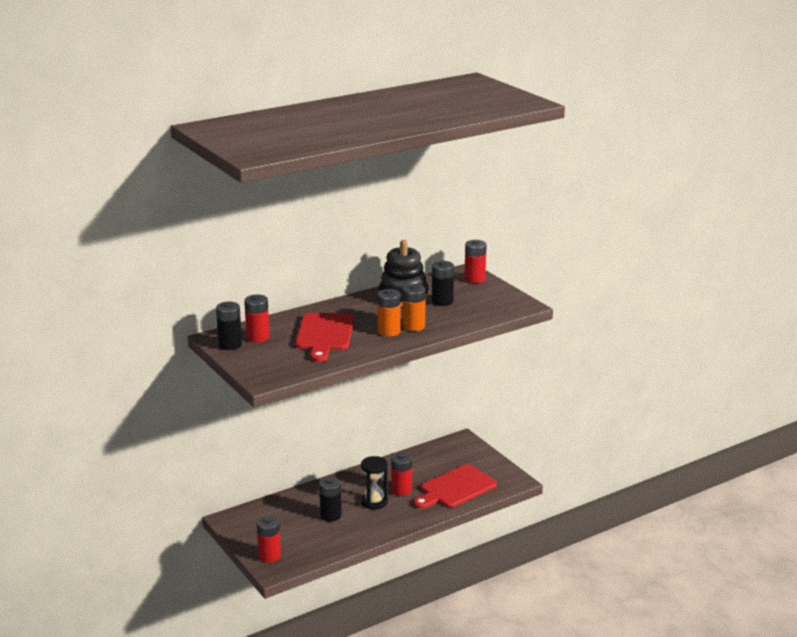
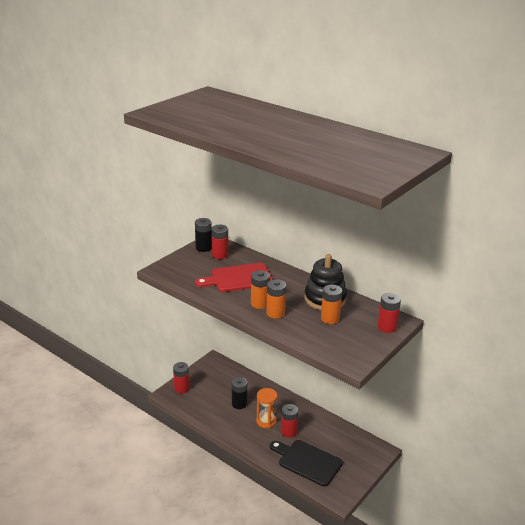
camera: 70 degrees right, 5 degrees up
black hourglass [361,456,388,509] -> orange hourglass [256,388,277,428]
red cutting board [413,464,497,509] -> black cutting board [270,440,343,486]
black battery [432,261,454,306] -> orange battery [321,285,342,324]

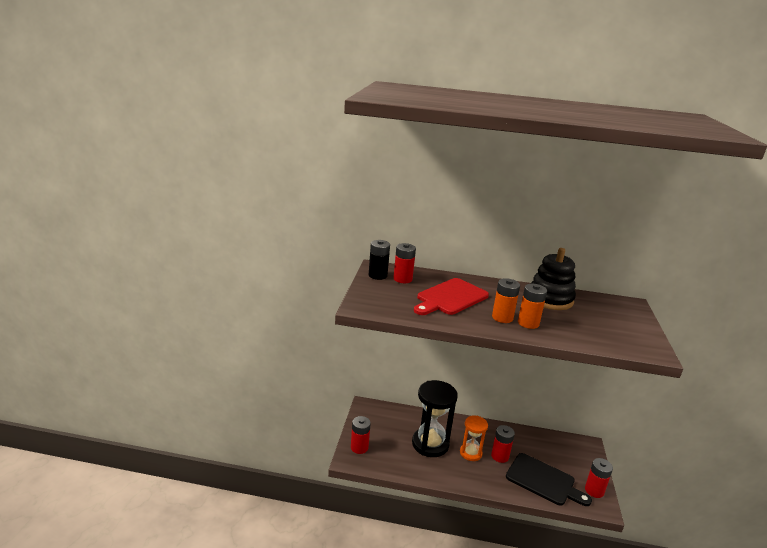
camera: 30 degrees left, 5 degrees down
black battery [232,377,247,409] -> black hourglass [412,380,458,457]
black cutting board [270,440,343,486] -> black cutting board turned 150 degrees counterclockwise [506,453,592,506]
orange battery [321,285,342,324] -> none
red battery [378,293,401,333] -> red battery moved to [585,458,613,498]

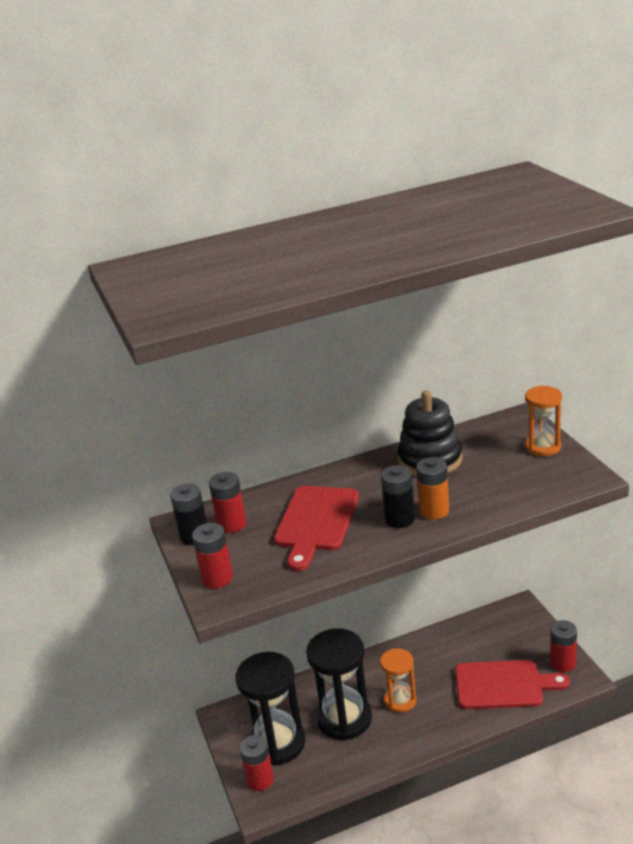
camera: 25 degrees left, 5 degrees up
red battery [491,425,515,463] -> red battery moved to [192,523,233,589]
orange battery [492,278,520,323] -> black battery [381,465,415,528]
black cutting board [506,453,592,506] -> red cutting board [455,660,570,709]
none -> black hourglass [236,652,305,766]
none -> orange hourglass [525,386,562,456]

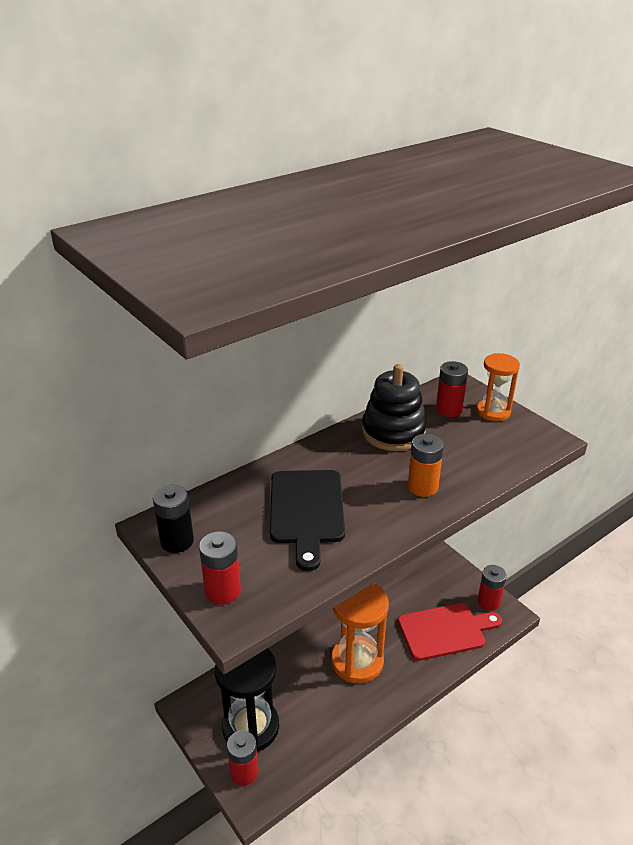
camera: 20 degrees left, 5 degrees up
red battery [209,472,246,533] -> red battery moved to [436,361,468,417]
red cutting board [274,486,359,571] -> black cutting board [270,470,345,571]
black hourglass [306,629,372,740] -> none
orange hourglass [380,648,417,713] -> orange hourglass [331,583,389,684], size x1.69
black battery [381,465,415,528] -> none

